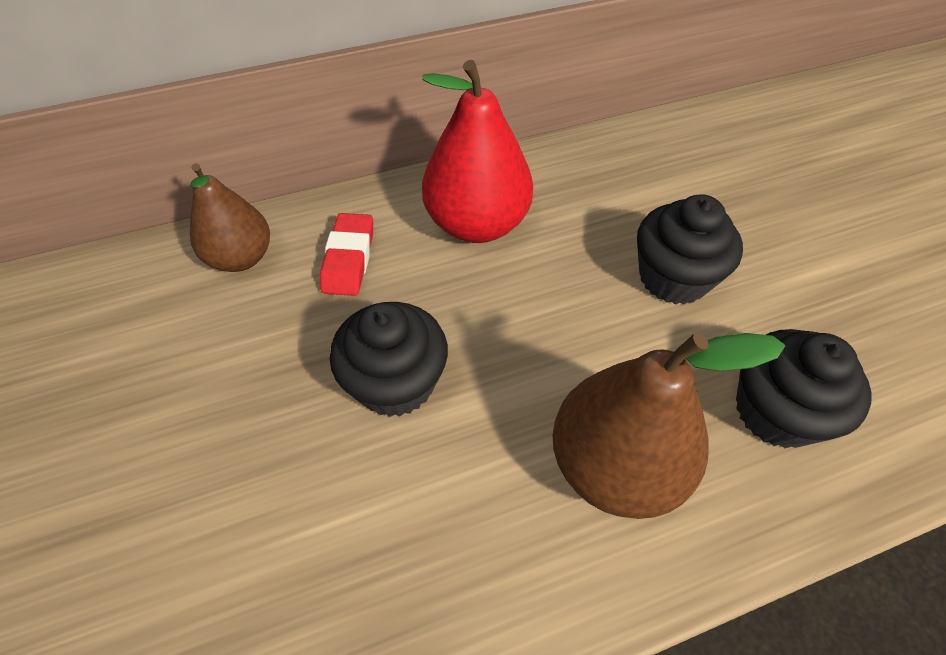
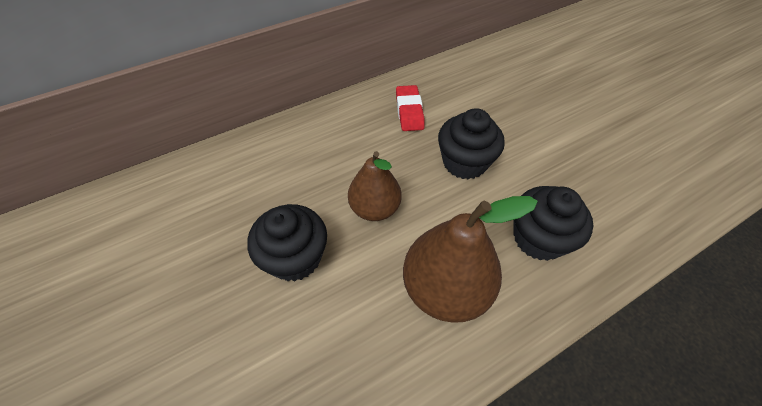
camera: 10 degrees left, 0 degrees up
brown pear [190,163,270,272] -> brown pear moved to [348,151,402,221]
red eraser [320,213,373,296] -> red eraser moved to [396,85,425,131]
red pear [422,60,533,243] -> none

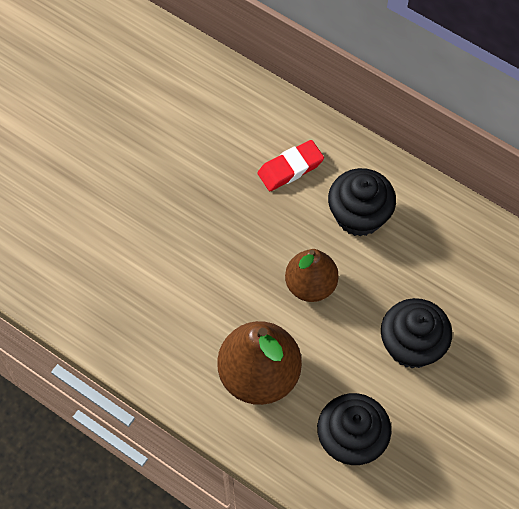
camera: 65 degrees right, 10 degrees up
black cupcake [247,204,327,281] -> black cupcake moved to [328,168,396,237]
red eraser [396,85,425,131] -> red eraser moved to [258,140,324,191]

